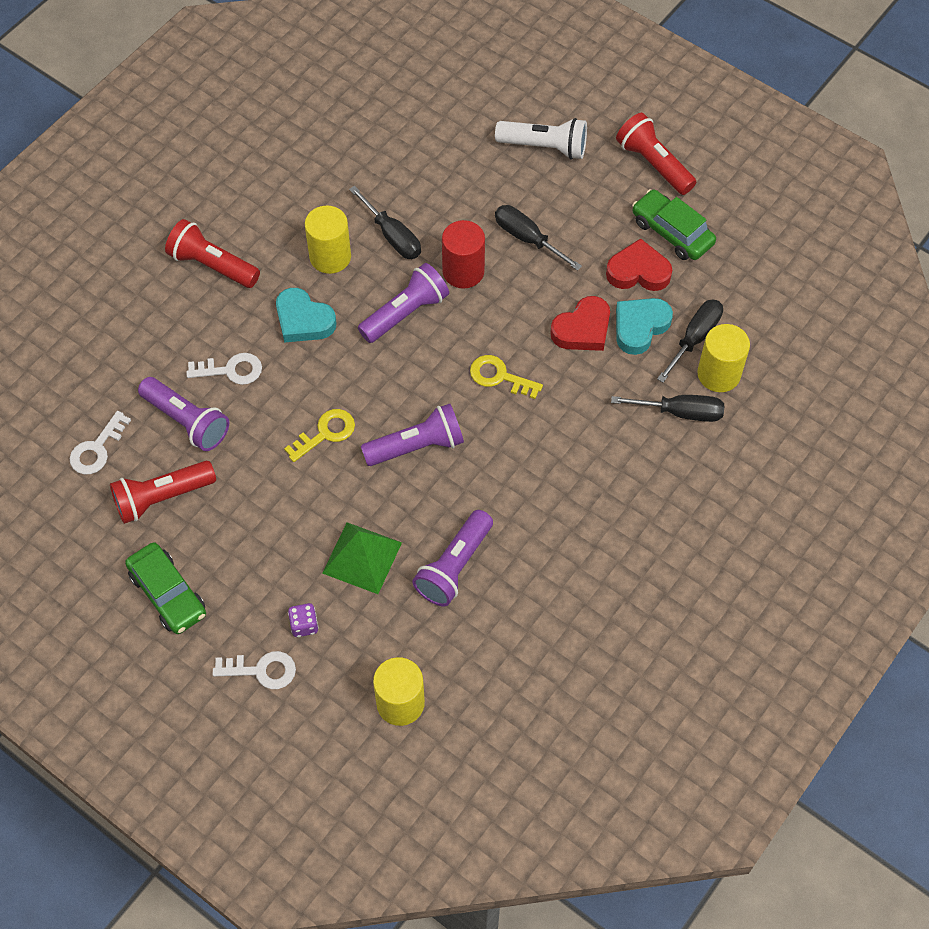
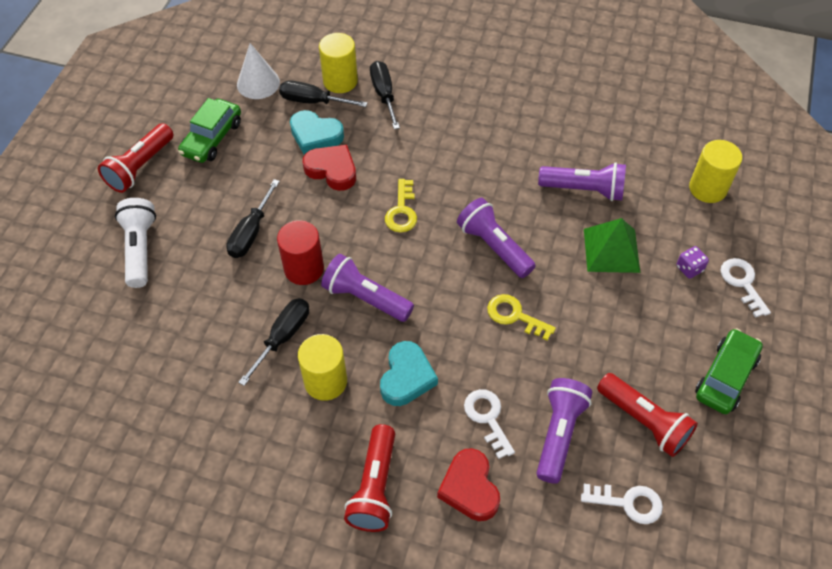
camera: 110 degrees left, 5 degrees down
red heart [606,238,672,291] -> red heart moved to [437,448,500,521]
none -> white cone [237,43,280,99]

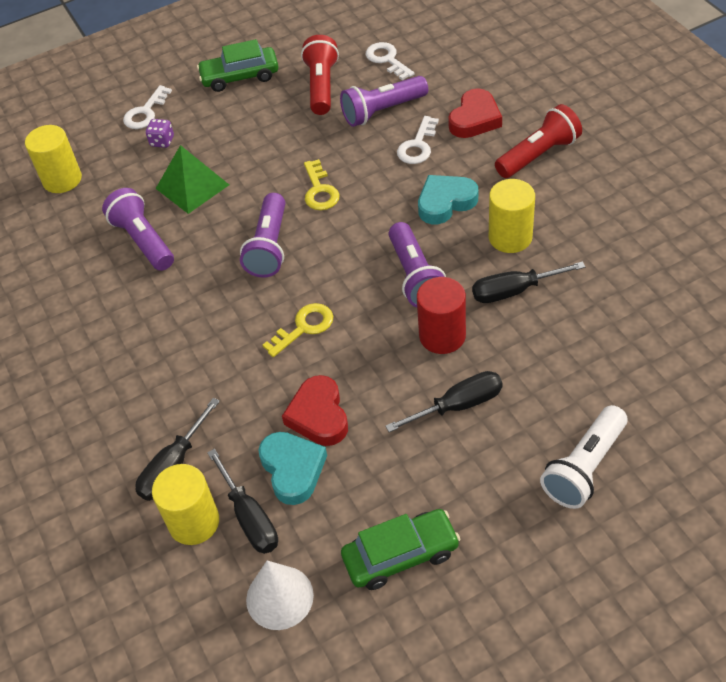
camera: 130 degrees left, 5 degrees down
red flashlight [98,123,174,193] -> none

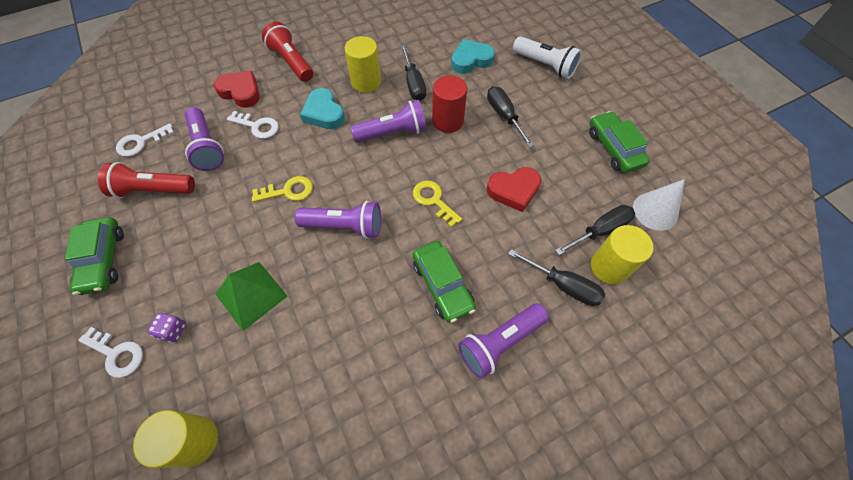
camera: 95 degrees left, 10 degrees up
purple flashlight [102,188,174,271] -> purple flashlight moved to [458,303,549,379]
turquoise heart [258,432,327,505] -> turquoise heart moved to [451,39,495,74]
none -> green car [413,241,476,323]

